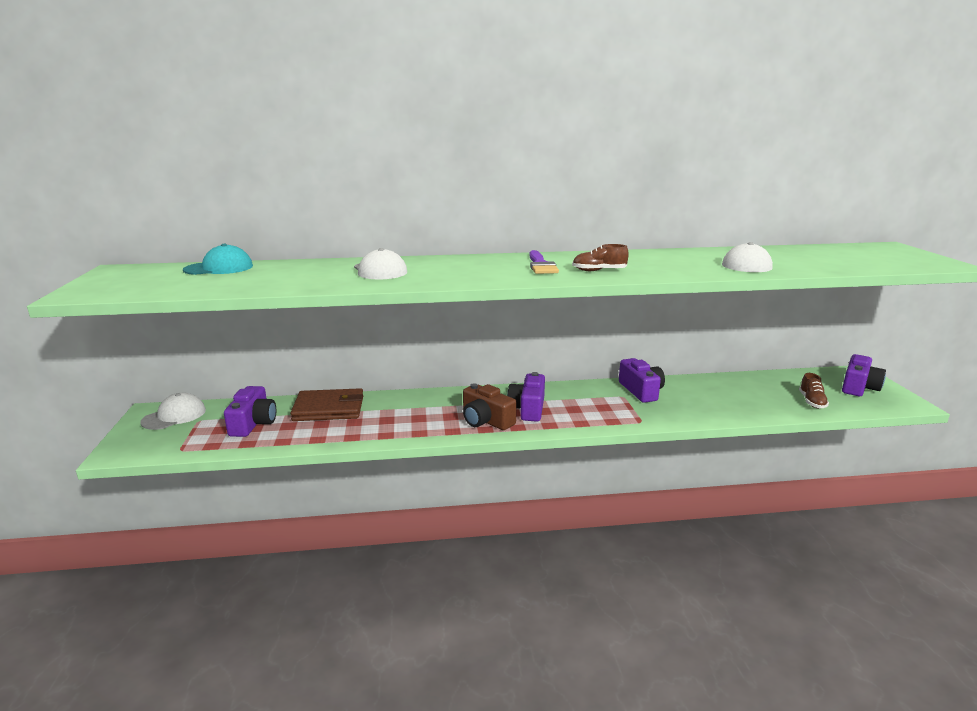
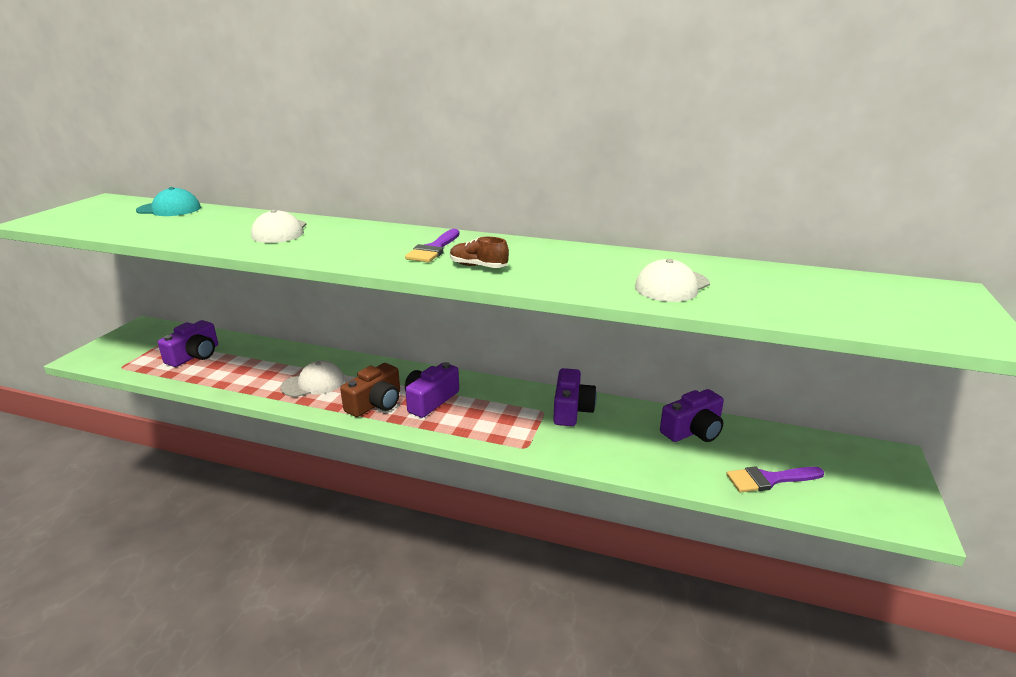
camera: 25 degrees right, 5 degrees up
white cap [140,393,206,430] -> white cap moved to [280,360,345,397]
brown wallet [290,388,363,421] -> none
brown camera [463,383,516,430] -> brown camera turned 120 degrees counterclockwise [340,363,400,417]
brown shoe [799,373,829,408] -> purple brush [726,466,824,492]
purple camera [842,354,886,396] -> purple camera moved to [660,389,724,442]

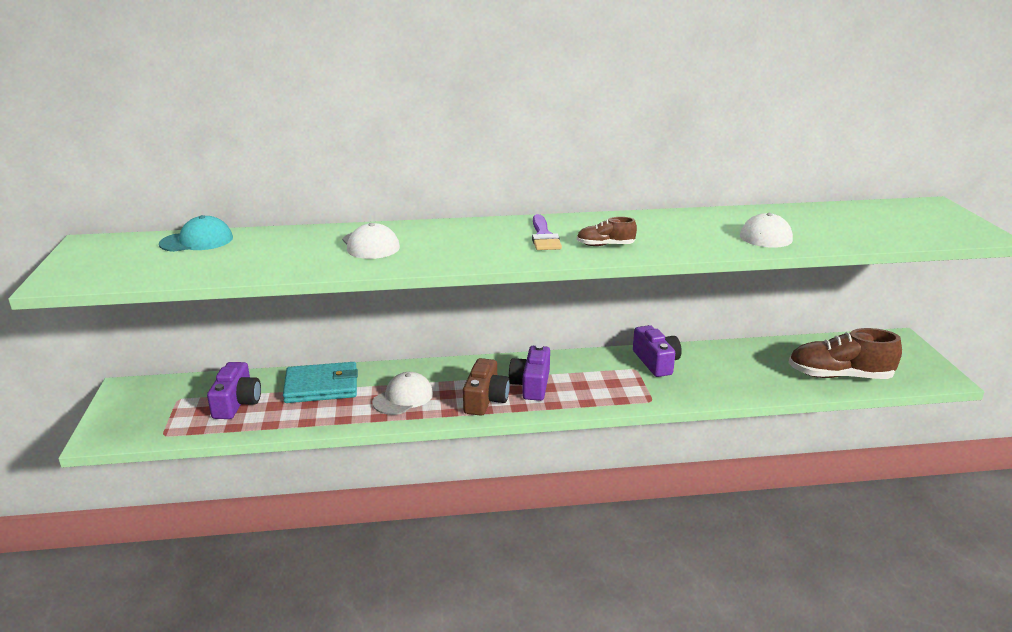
camera: 25 degrees left, 0 degrees up
purple camera [660,389,724,442] -> none
purple brush [726,466,824,492] -> brown shoe [789,328,902,379]
none -> turquoise wallet [283,362,358,403]

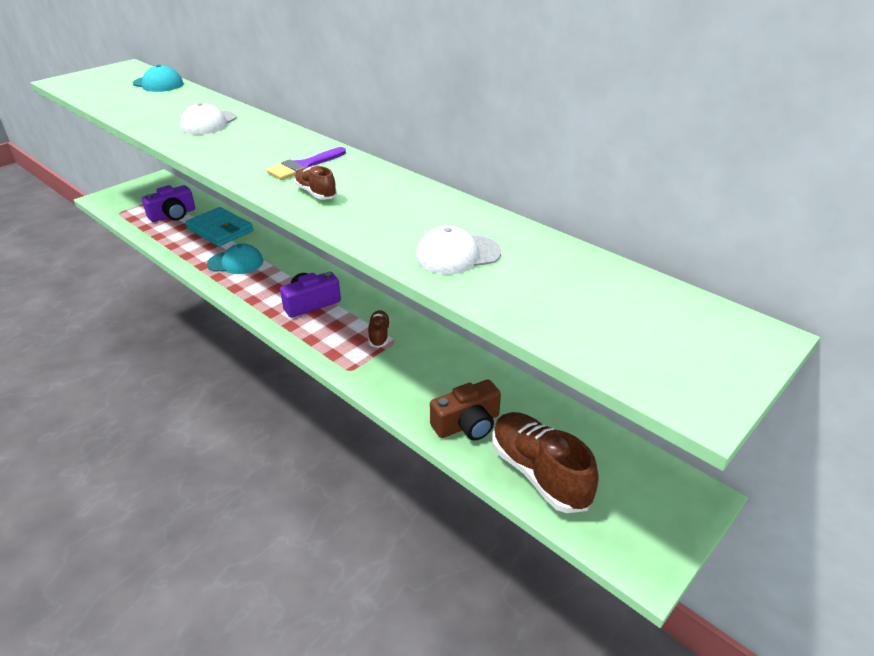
camera: 50 degrees right, 10 degrees up
white cap [372,372,433,415] -> turquoise cap [207,243,263,274]
brown camera [463,358,510,416] -> brown camera moved to [430,380,501,440]
purple camera [633,325,682,377] -> none
none -> brown shoe [368,310,390,348]

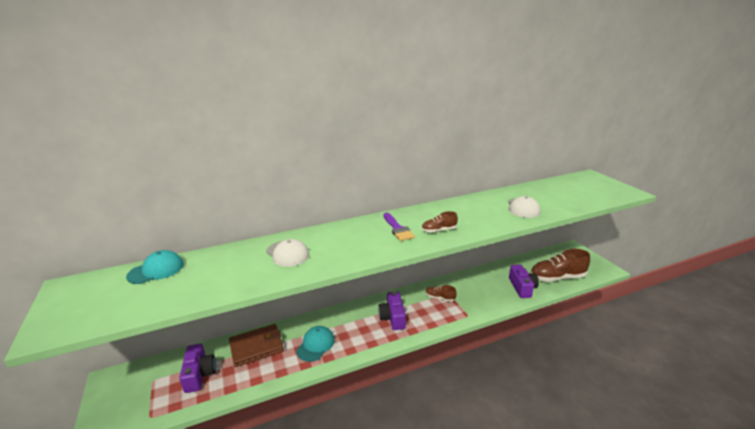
camera: 65 degrees left, 10 degrees down
turquoise wallet [185,207,253,246] -> brown wallet [229,324,284,367]
brown camera [430,380,501,440] -> purple camera [509,265,539,298]

